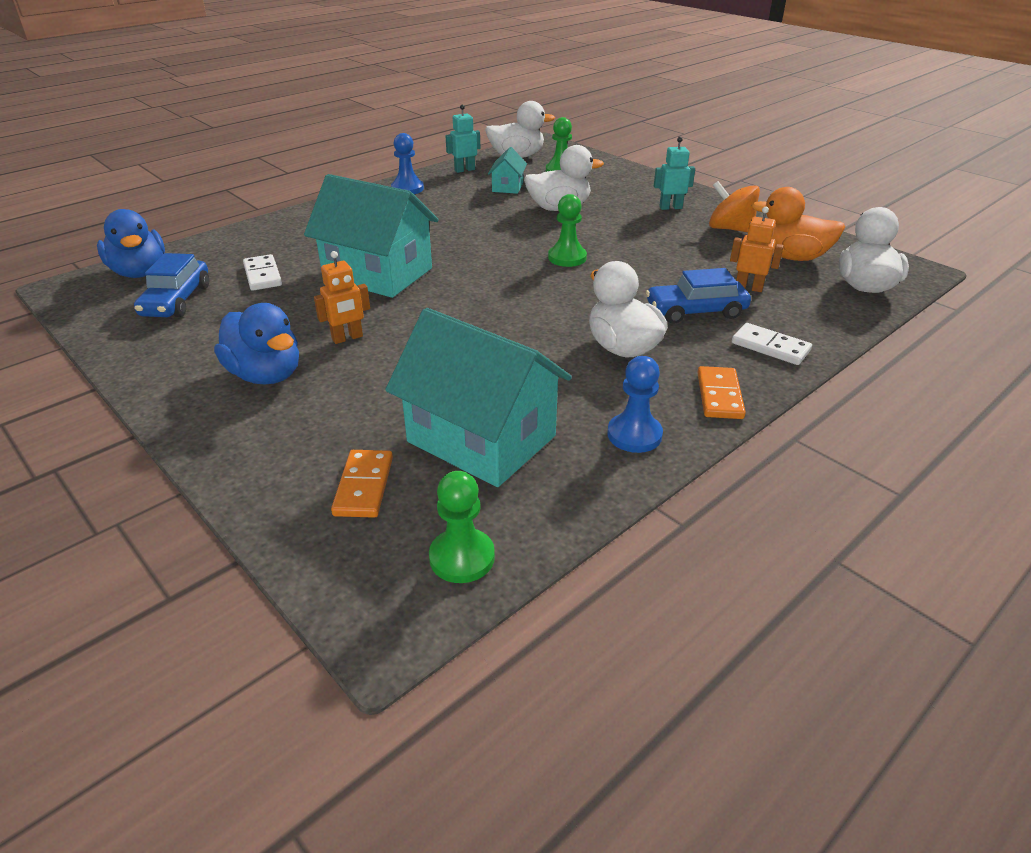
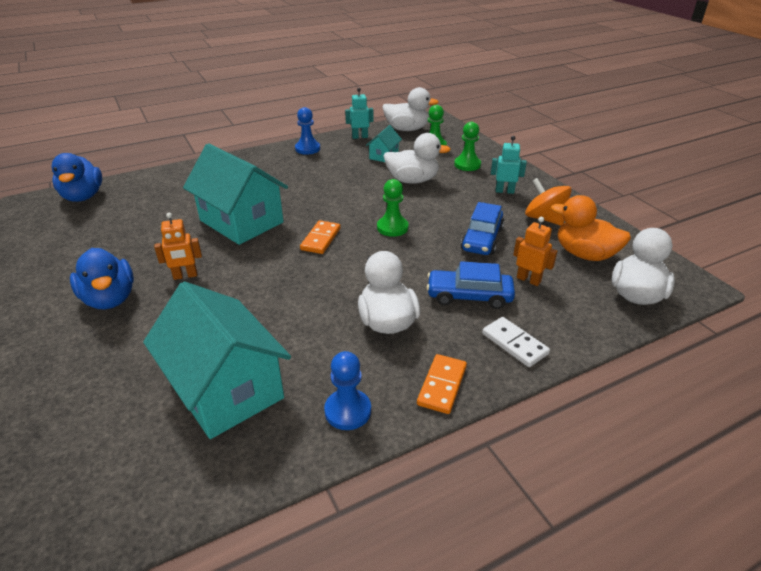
camera: 15 degrees right, 0 degrees up
blue car [134,253,209,317] -> blue car moved to [461,202,504,255]
white domino [243,254,282,291] -> none
orange domino [331,450,393,518] -> orange domino moved to [300,220,341,254]
green pawn [429,471,495,583] -> green pawn moved to [454,122,481,171]

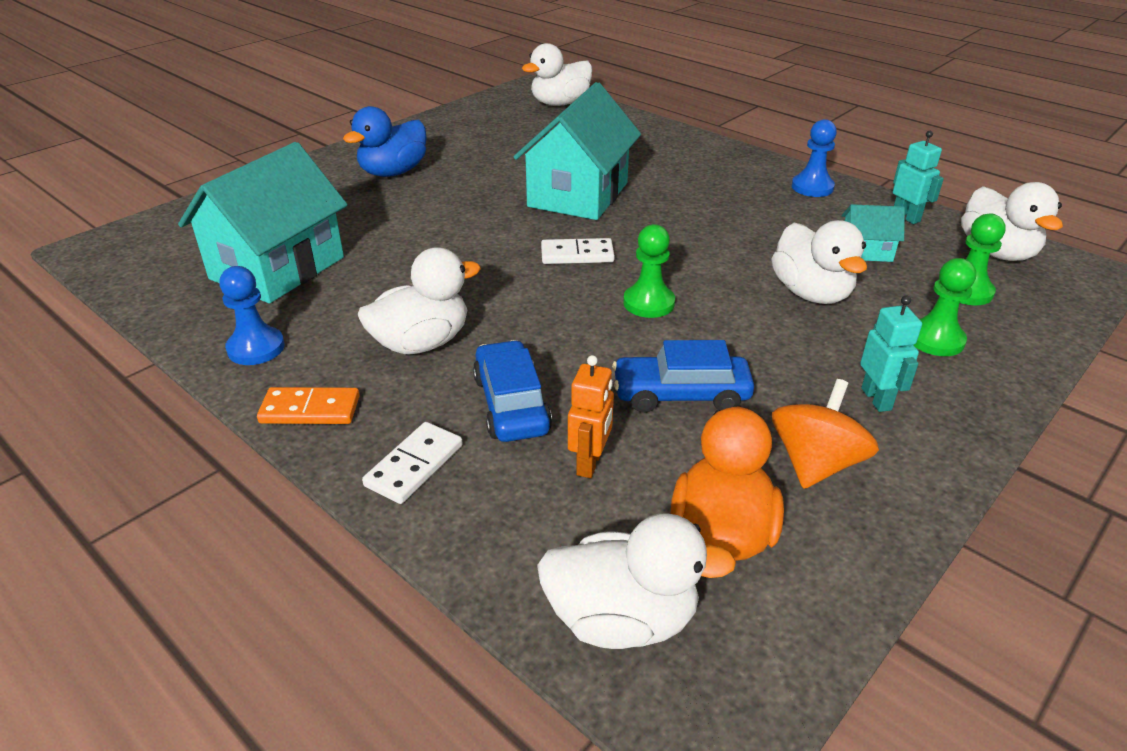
camera: 70 degrees right, 0 degrees up
blue duck [52,153,102,202] -> white duck [522,43,592,106]
orange robot [154,213,202,280] -> none
orange domino [300,220,341,254] -> white domino [541,238,615,264]

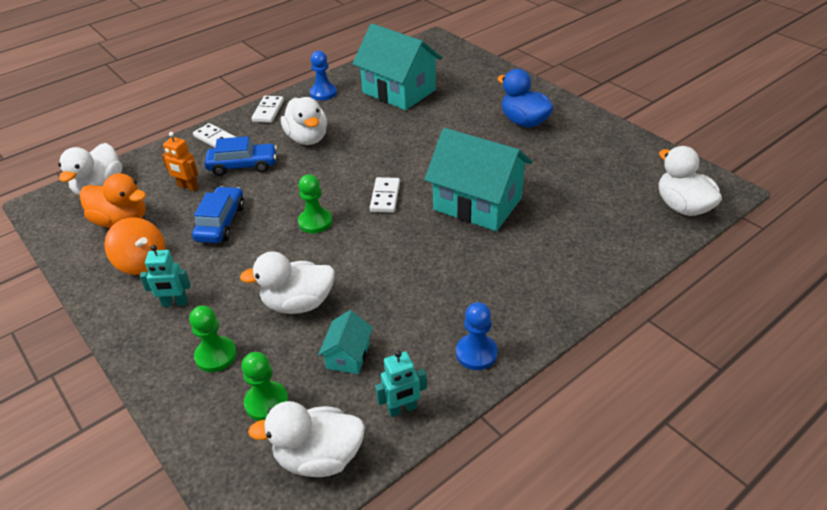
camera: 100 degrees right, 5 degrees up
orange domino [257,387,360,424] -> white domino [252,96,284,123]

